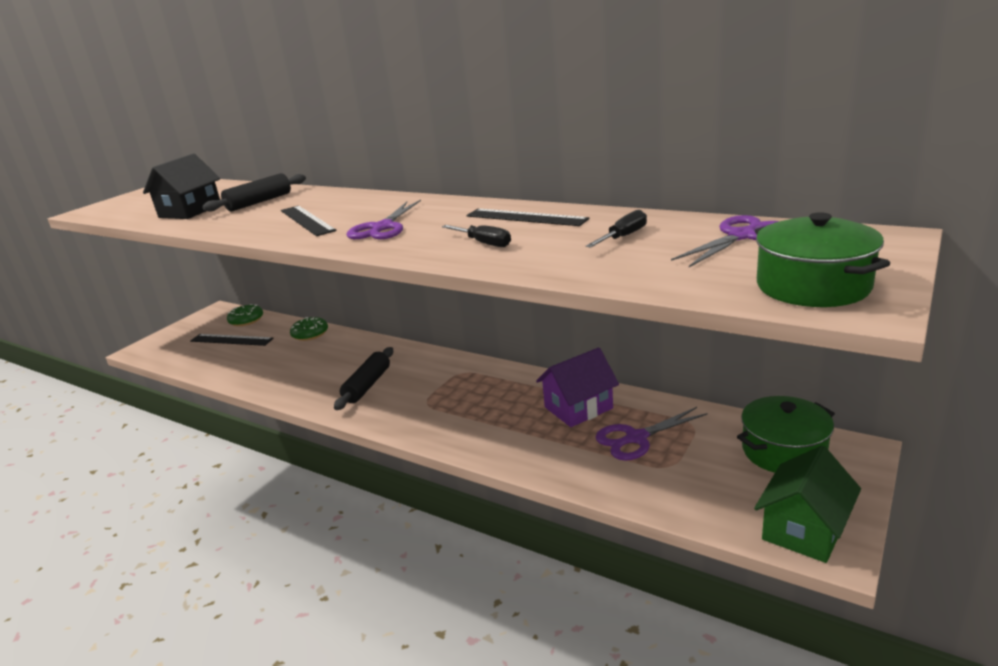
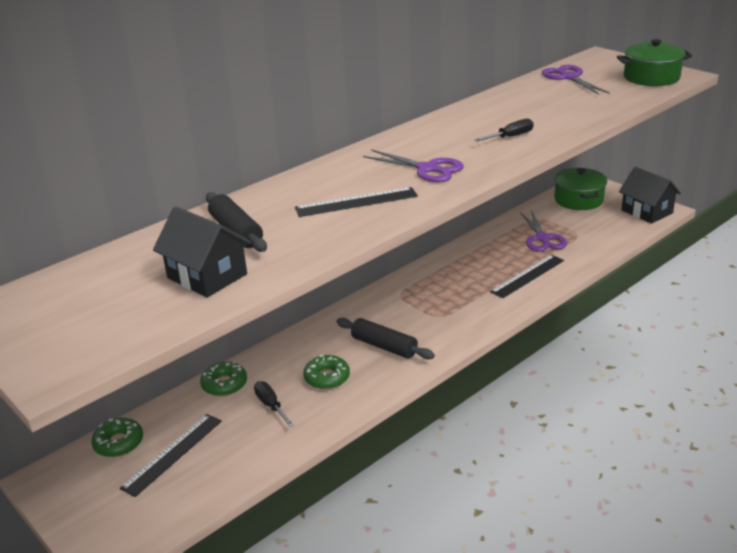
camera: 75 degrees left, 5 degrees up
black ruler [466,209,590,226] -> black ruler moved to [490,255,564,298]
purple house [536,348,619,427] -> none
black screwdriver [586,210,647,248] -> black screwdriver moved to [254,381,294,427]
green house [754,446,861,563] -> black house [619,167,681,224]
none -> green donut [303,355,350,389]

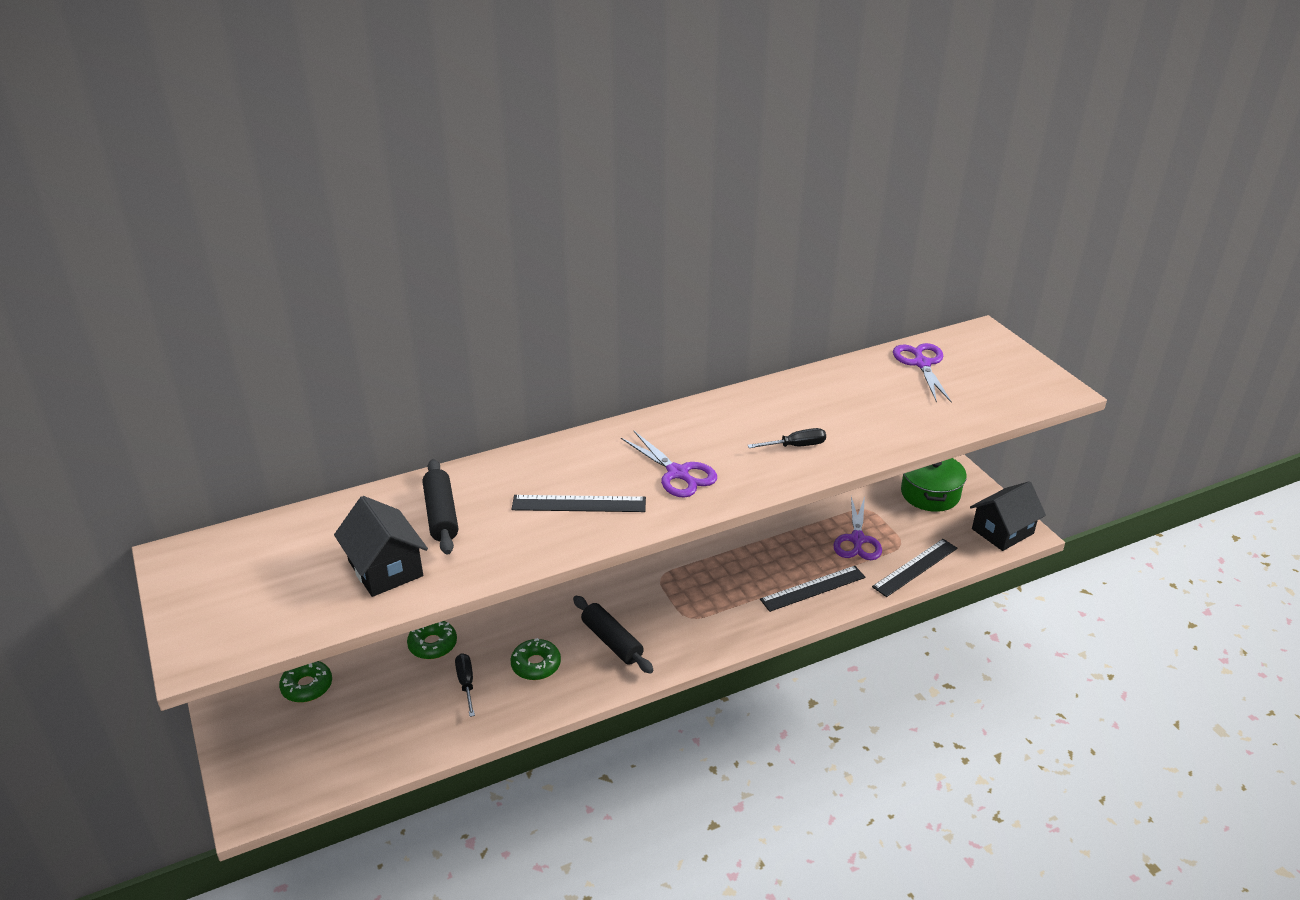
camera: 15 degrees right, 5 degrees up
black ruler [120,414,222,497] -> black ruler moved to [872,539,957,597]
green pot [617,39,692,86] -> none
black house [619,167,681,224] -> black house turned 75 degrees clockwise [970,481,1046,551]

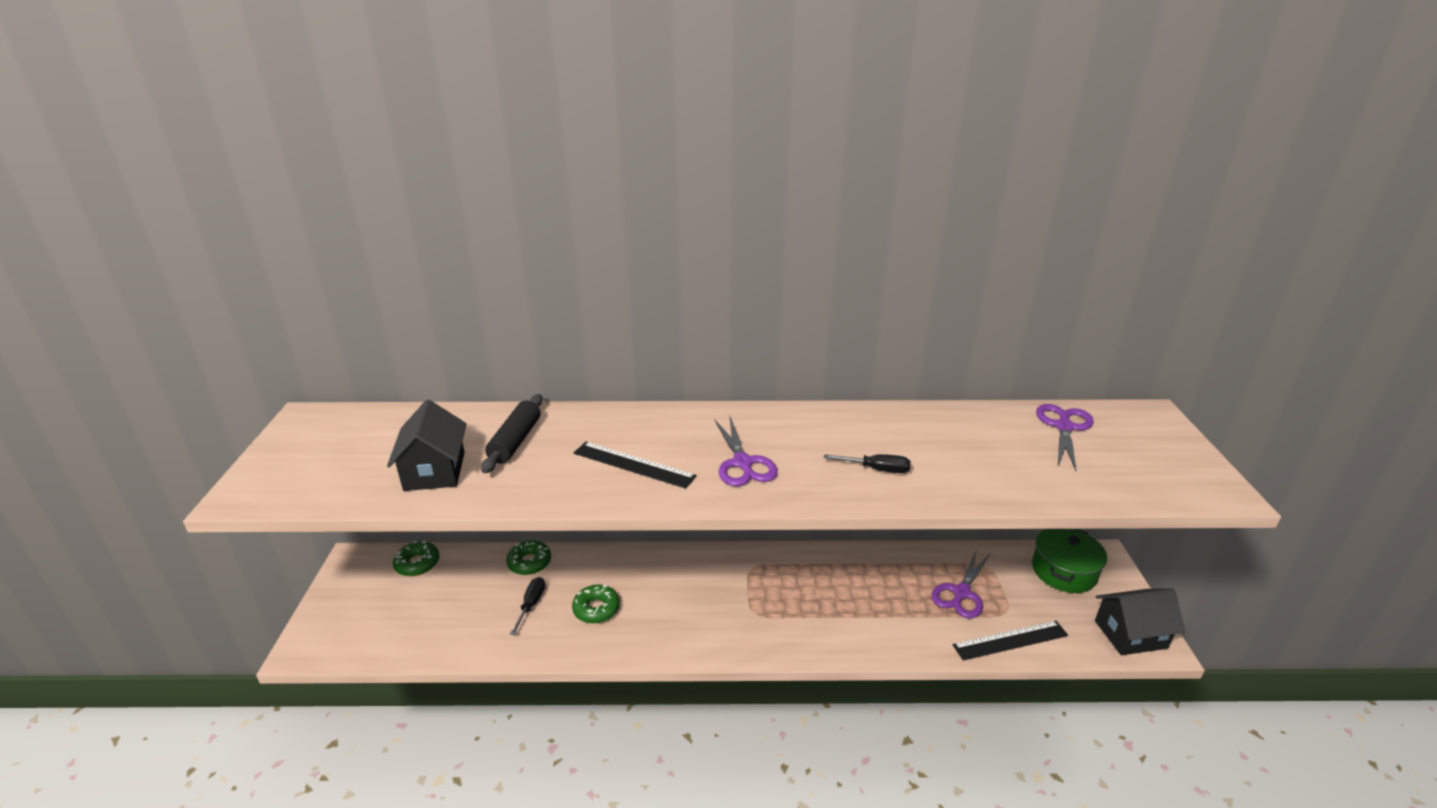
camera: 25 degrees right, 5 degrees down
black rolling pin [573,596,653,674] -> none
black ruler [760,566,866,612] -> none

